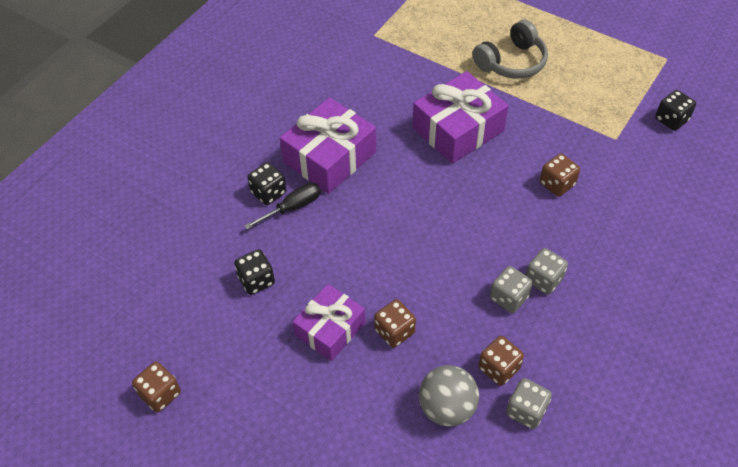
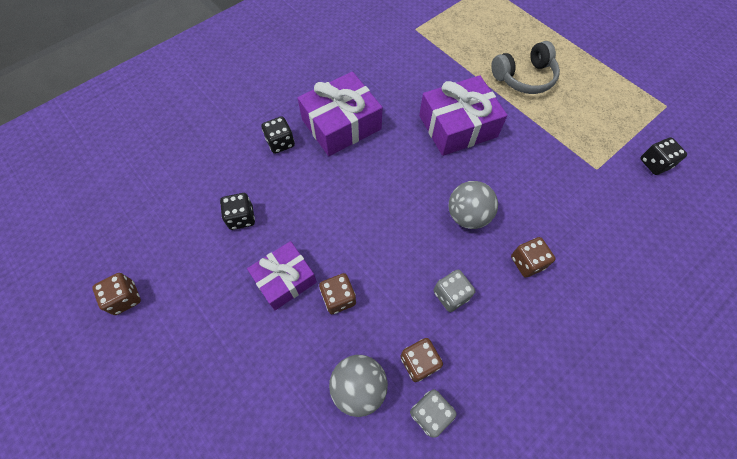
camera: 15 degrees right, 10 degrees up
black screwdriver [244,183,321,230] -> none
grey dice [526,248,568,295] -> none
brown dice [540,153,580,197] -> brown dice moved to [511,237,555,278]
none -> grey ball [449,181,498,229]

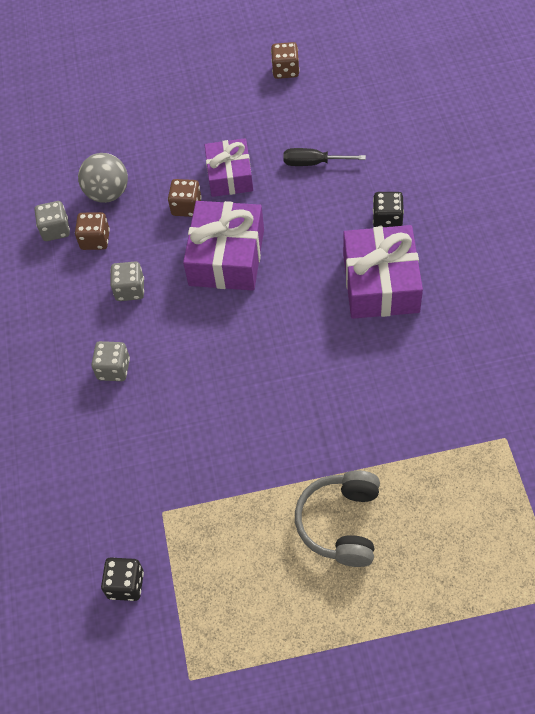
camera: 125 degrees right, 5 degrees down
black dice [220,193,255,230] -> black screwdriver [283,148,366,166]
purple gift [419,75,507,156] -> purple gift moved to [183,201,264,291]
grey ball [449,181,498,229] -> none
brown dice [511,237,555,278] -> grey dice [91,341,130,381]

